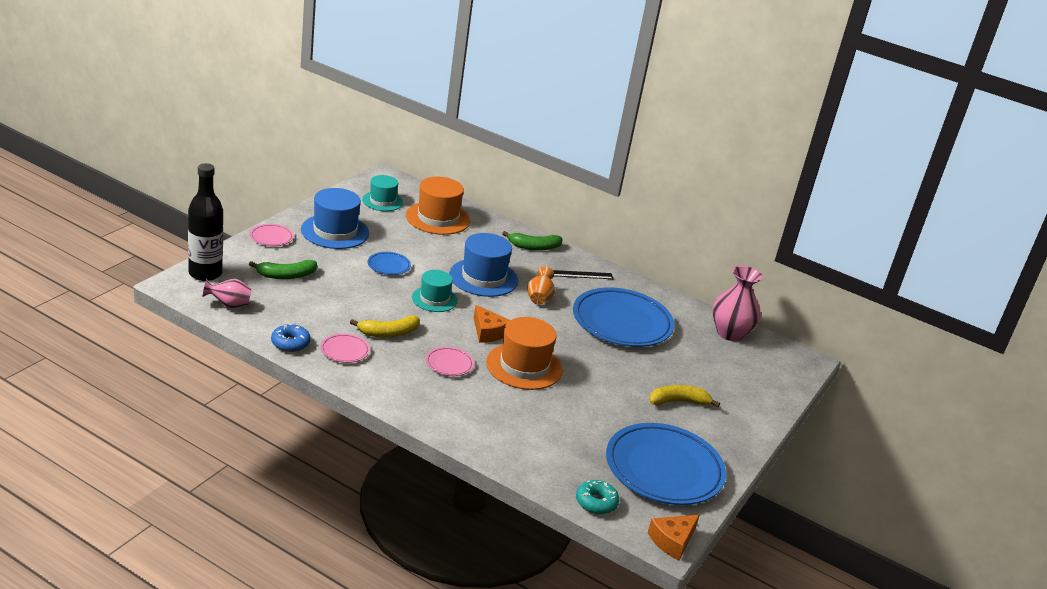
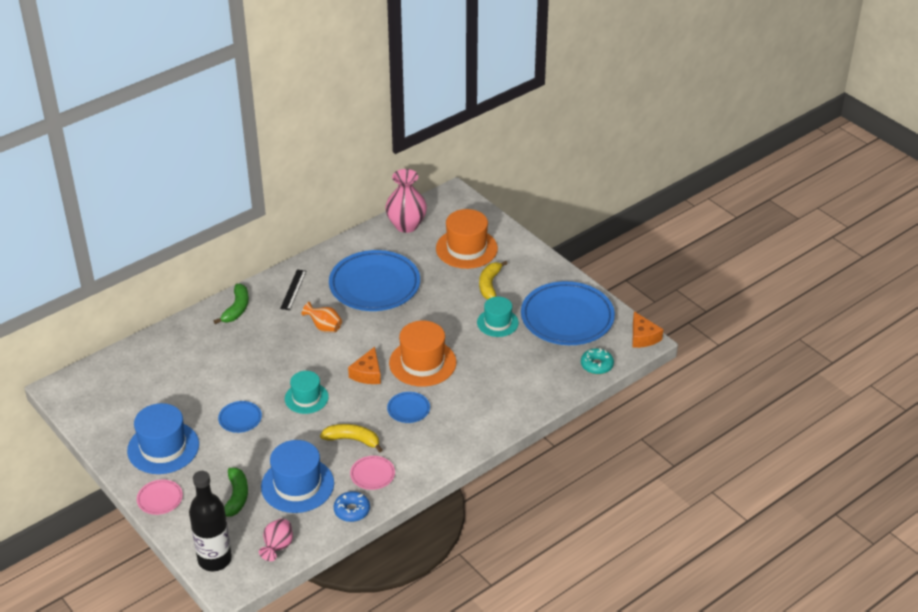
camera: 65 degrees left, 10 degrees up
yellow banana [350,315,420,337] -> yellow banana turned 75 degrees counterclockwise [320,424,383,452]
turquoise hat [362,175,403,211] -> turquoise hat moved to [477,297,519,337]
orange hat [406,177,470,235] -> orange hat moved to [436,209,498,269]
pink plate [426,347,474,376] -> blue plate [387,392,430,423]
blue hat [449,233,518,297] -> blue hat moved to [261,440,334,513]
orange cheese [474,305,510,343] -> orange cheese turned 120 degrees clockwise [348,347,381,384]

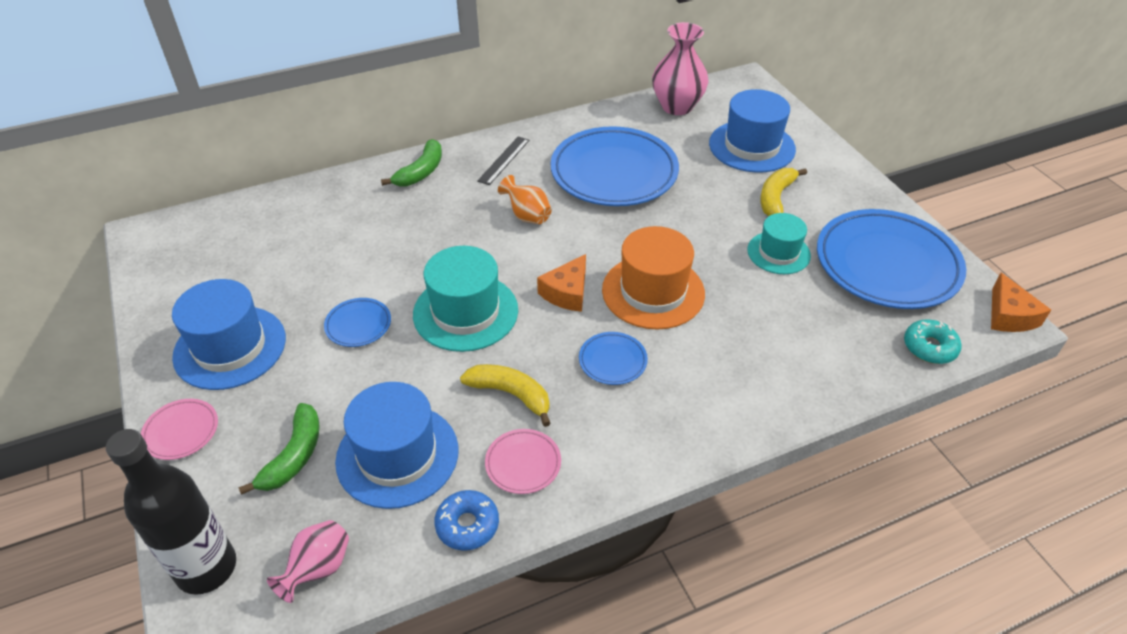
camera: 15 degrees right, 5 degrees up
turquoise hat [285,371,329,414] -> turquoise hat [413,246,518,352], size x1.57
orange hat [436,209,498,269] -> blue hat [709,89,796,173]

